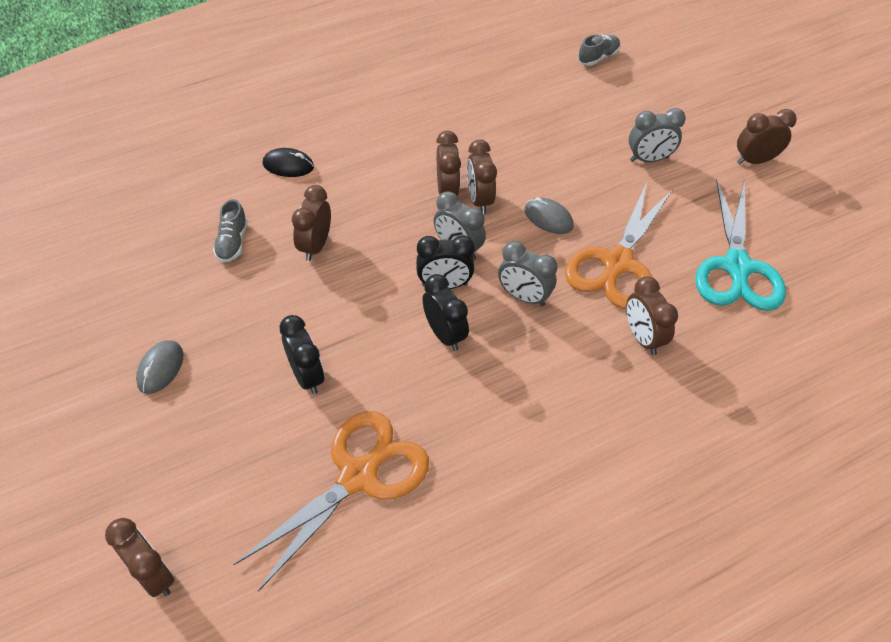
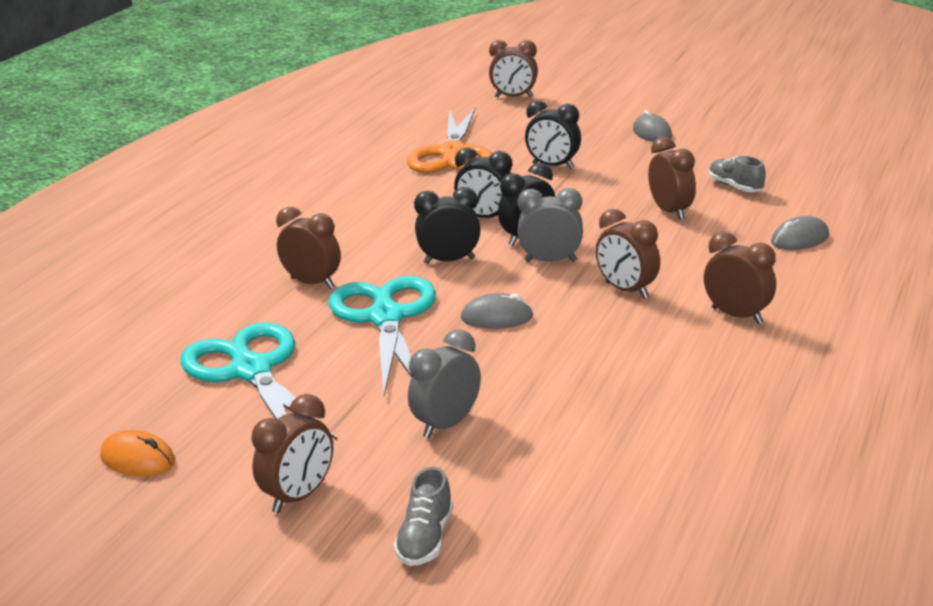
camera: 145 degrees right, 25 degrees down
black mouse [263,148,314,177] -> grey mouse [771,216,829,250]
brown clock [467,140,497,214] -> brown clock moved to [704,232,776,324]
grey clock [498,241,557,306] -> black clock [414,187,480,264]
orange scissors [565,182,673,309] -> turquoise scissors [329,276,436,396]
grey shoe [578,35,620,66] -> grey shoe moved to [394,467,453,566]
none -> orange mouse [100,430,175,477]

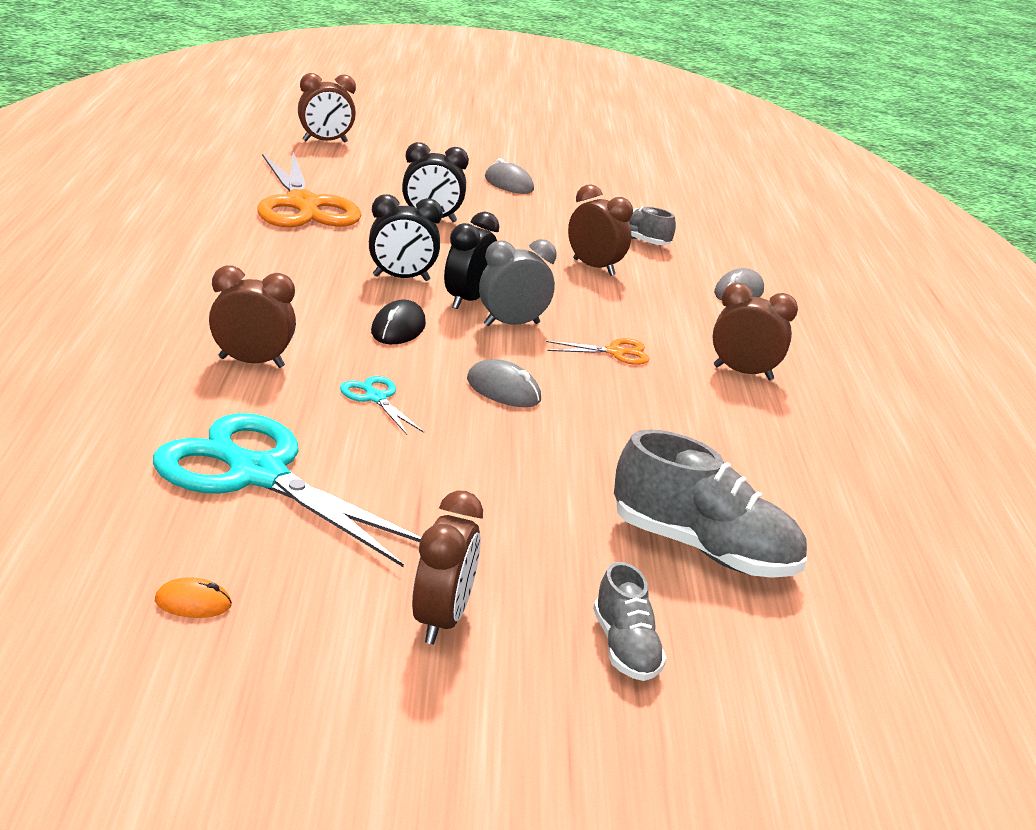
camera: 30 degrees left, 0 degrees up
orange mouse [100,430,175,477] -> orange mouse [155,577,232,618], size x0.66
turquoise scissors [329,276,436,396] -> turquoise scissors [340,376,424,435], size x0.43
grey clock [408,329,481,438] -> none
black clock [414,187,480,264] -> black mouse [371,300,426,344]
grey mouse [461,293,534,329] -> grey mouse turned 60 degrees clockwise [467,359,541,407]
brown clock [596,209,660,299] -> orange scissors [546,338,650,365]
none -> grey shoe [614,429,807,578]

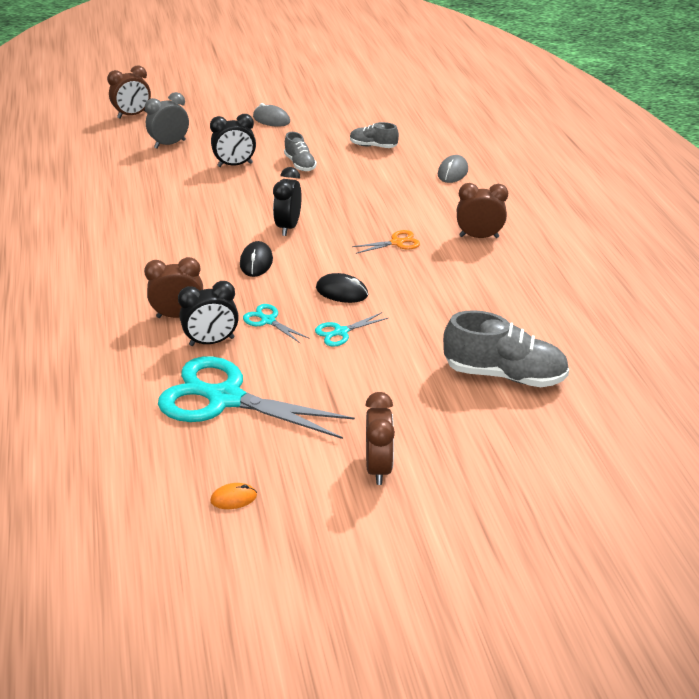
camera: 10 degrees left, 10 degrees up
orange scissors [257,152,362,227] -> none
black clock [369,194,443,281] -> black clock moved to [178,281,239,346]
grey mouse [467,359,541,407] -> black mouse [316,273,368,303]
grey clock [479,239,557,327] -> grey clock moved to [145,92,189,148]
brown clock [568,184,633,276] -> none
grey shoe [593,562,667,681] -> grey shoe moved to [284,132,317,171]
none -> turquoise scissors [315,312,389,347]

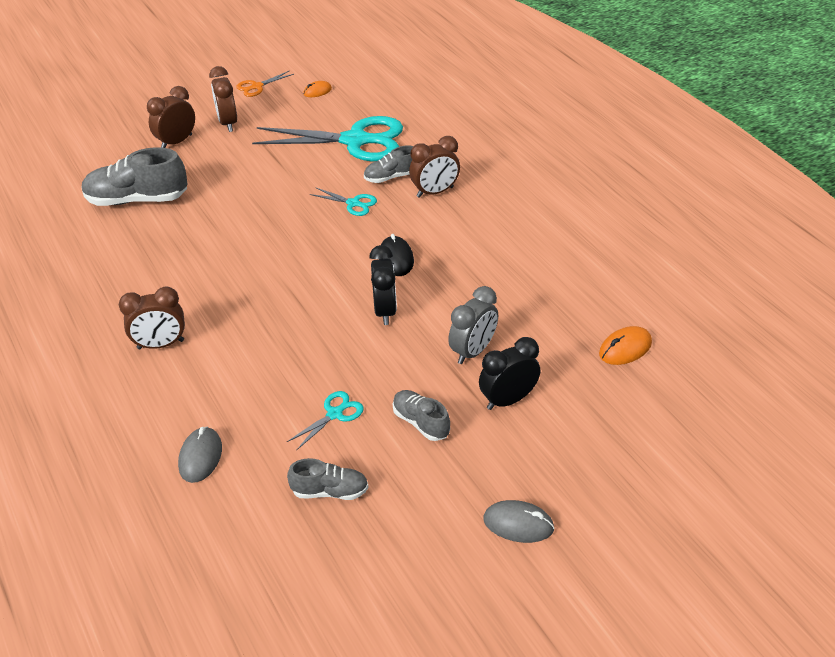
camera: 165 degrees right, 5 degrees up
brown clock [107,65,151,119] -> brown clock moved to [147,86,195,148]
grey clock [145,92,189,148] -> grey clock moved to [448,286,498,364]
black clock [178,281,239,346] -> grey shoe [364,145,413,183]
turquoise scissors [315,312,389,347] -> turquoise scissors moved to [287,391,364,451]
black mouse [316,273,368,303] -> none
orange scissors [352,230,420,254] -> orange scissors moved to [236,71,294,97]
none -> orange mouse [599,326,652,365]

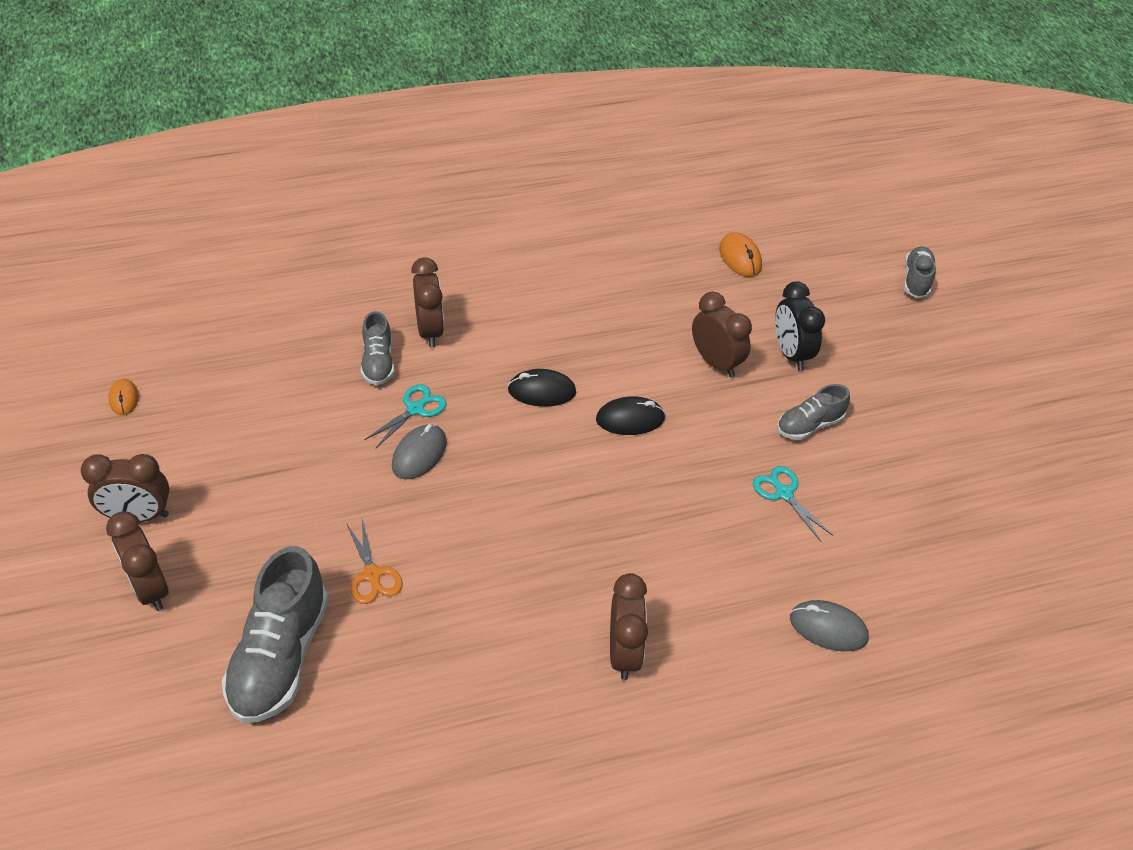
camera: 80 degrees left, 5 degrees up
orange scissors [236,71,294,97] -> orange scissors moved to [346,520,403,604]
turquoise scissors [252,116,403,162] -> none
grey shoe [287,458,368,500] -> grey shoe moved to [904,247,936,298]
black clock [369,245,397,325] -> black mouse [596,396,665,435]
grey clock [448,286,498,364] -> brown clock [692,292,752,377]
grey mouse [484,500,555,543] -> grey mouse moved to [392,424,447,479]

